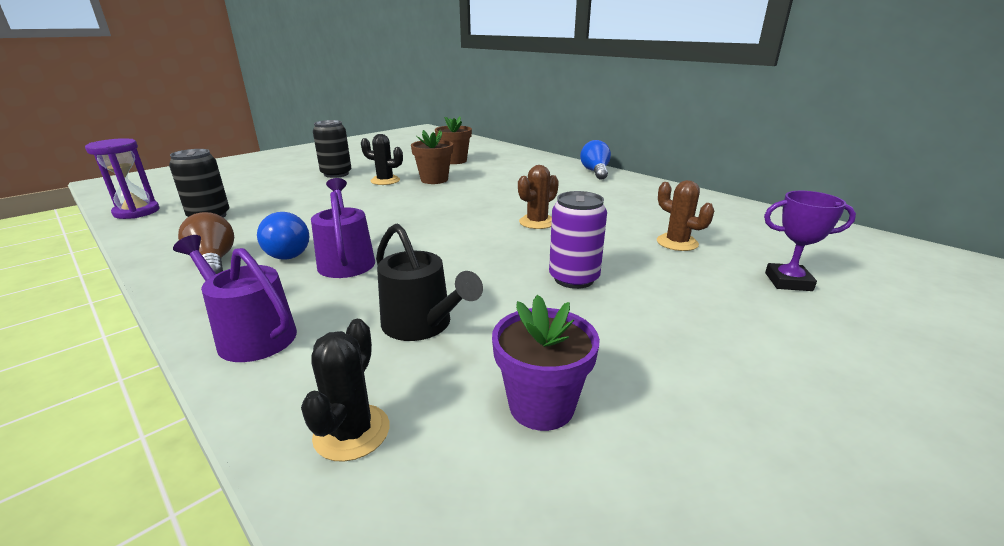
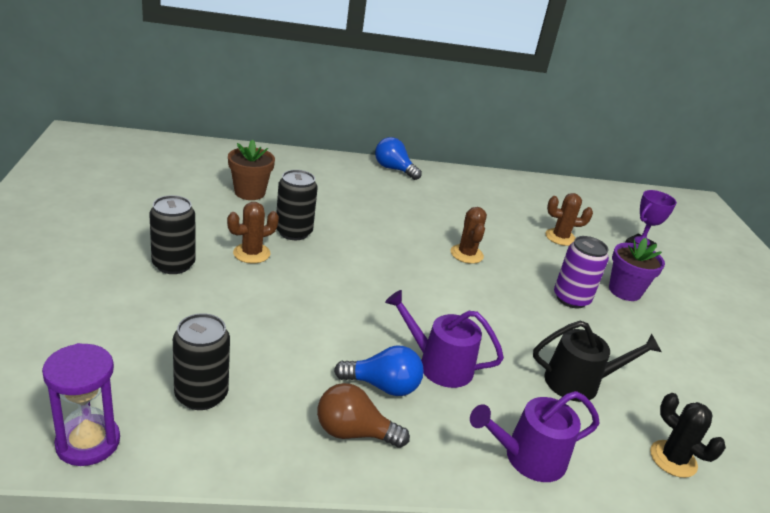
camera: 55 degrees left, 5 degrees up
black cactus [361,134,403,185] -> brown cactus [227,202,279,263]
brown flower pot [411,130,453,184] -> black can [276,170,318,240]
purple flower pot [492,295,600,431] -> purple flower pot moved to [609,238,665,301]

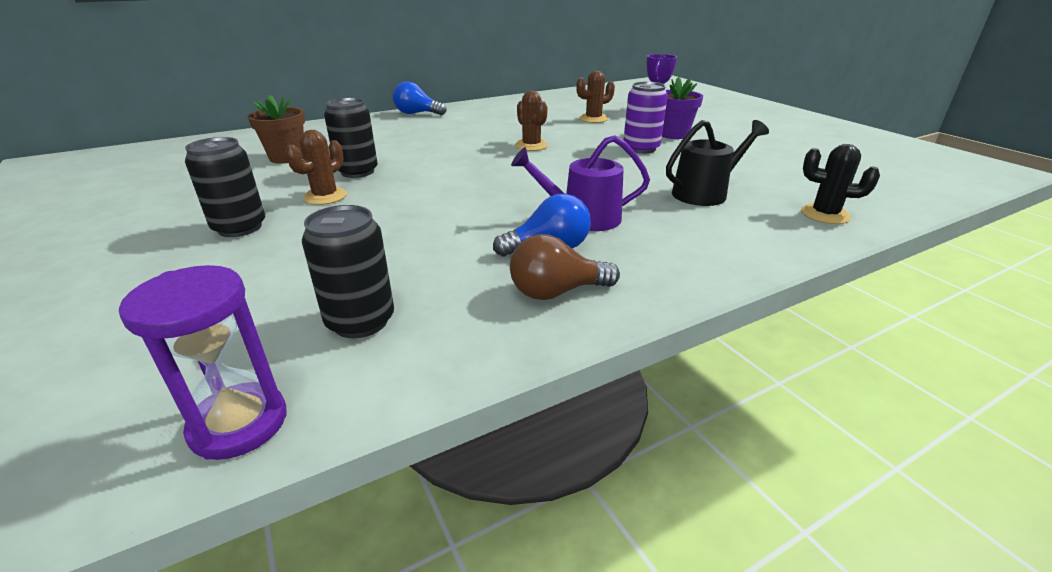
camera: 20 degrees left, 0 degrees up
purple watering can [470,391,600,482] -> none

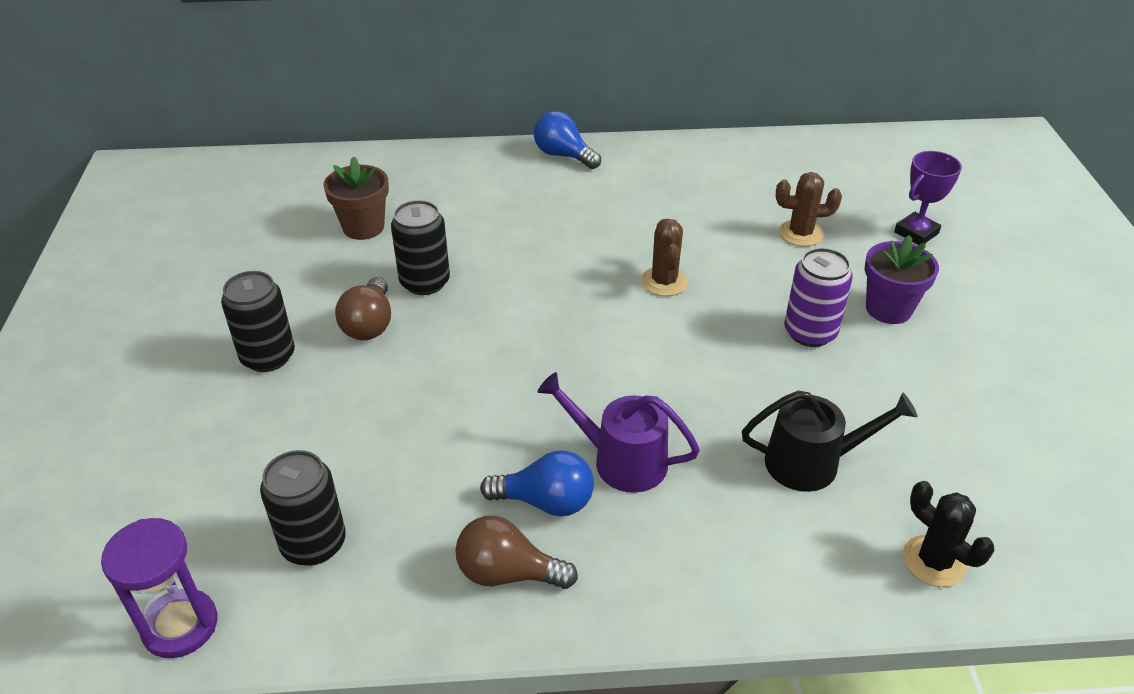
camera: 25 degrees right, 10 degrees up
brown cactus [285,130,347,205] -> brown light bulb [335,277,391,340]

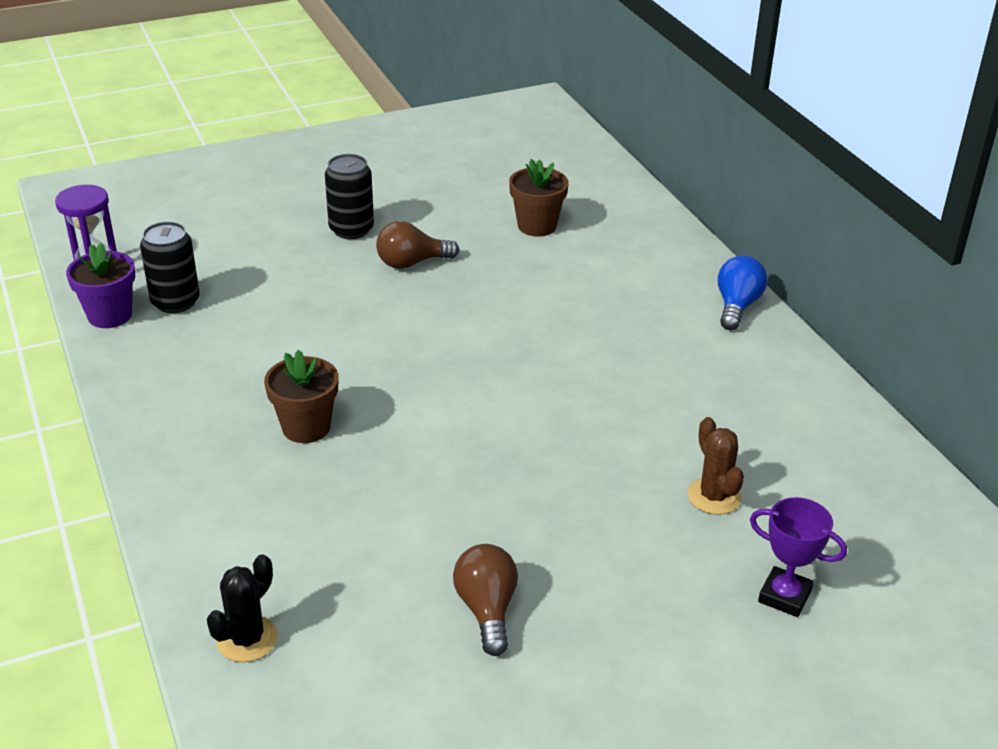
camera: 70 degrees right, 5 degrees down
black can [391,200,450,295] -> none
brown light bulb [455,516,578,589] -> brown light bulb moved to [453,544,518,656]
blue light bulb [480,450,594,517] -> none
purple watering can [537,372,700,493] -> brown flower pot [264,350,339,443]
brown cactus [641,219,688,296] -> none
black watering can [742,390,918,492] -> none
purple can [784,248,853,347] -> none
purple flower pot [865,235,939,324] -> purple flower pot moved to [66,242,135,328]

